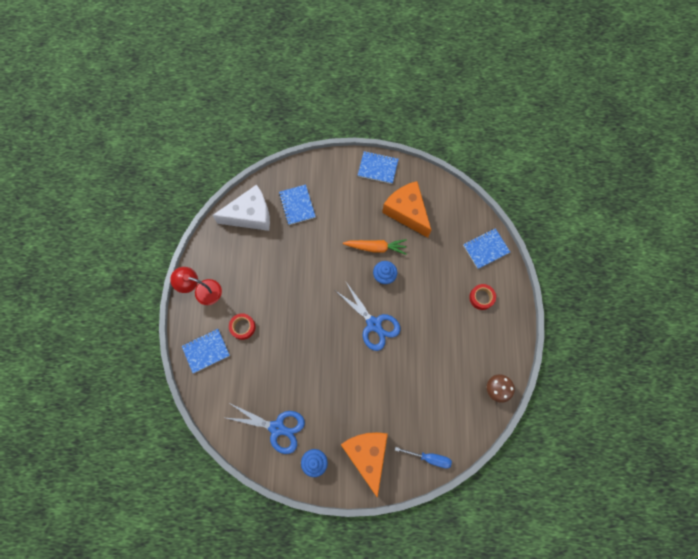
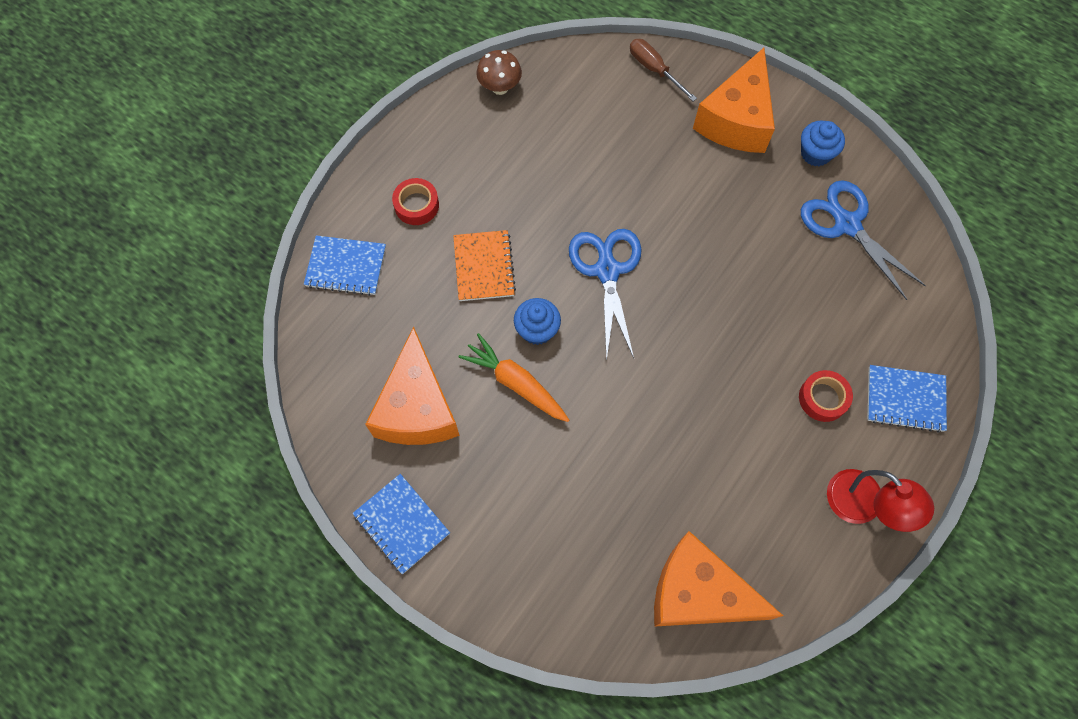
camera: 145 degrees left, 5 degrees down
white cheese [212,185,270,231] -> orange cheese [654,531,783,627]
blue notebook [279,185,316,225] -> none
blue screwdriver [395,447,452,468] -> brown screwdriver [630,39,697,101]
none -> orange notebook [453,230,516,301]

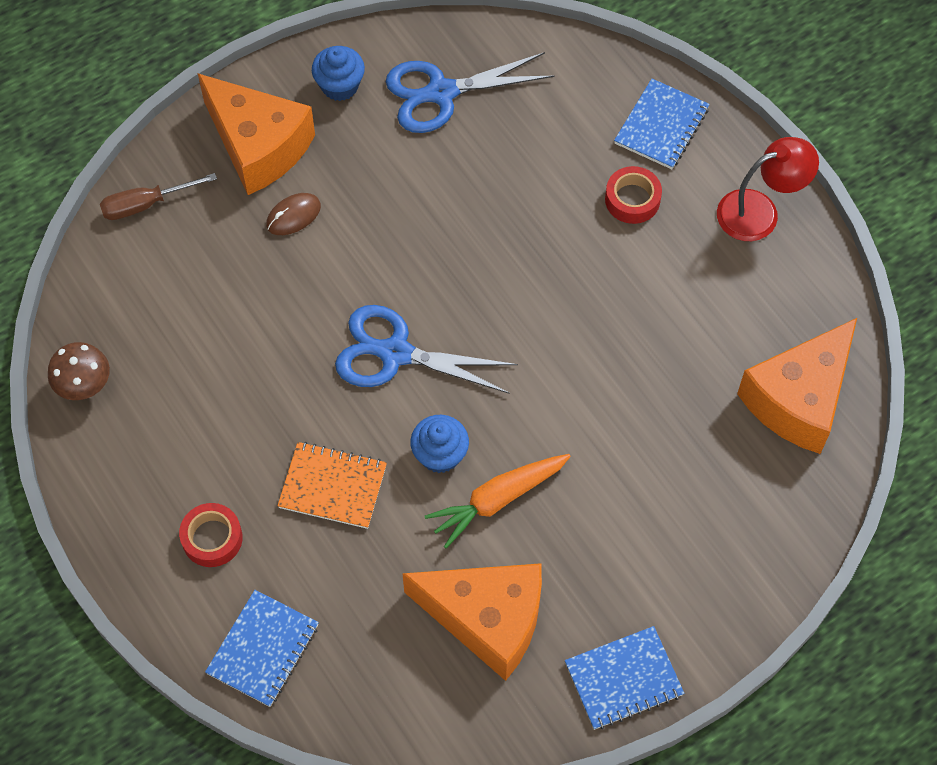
camera: 70 degrees left, 5 degrees down
none -> brown mouse [266,193,321,235]

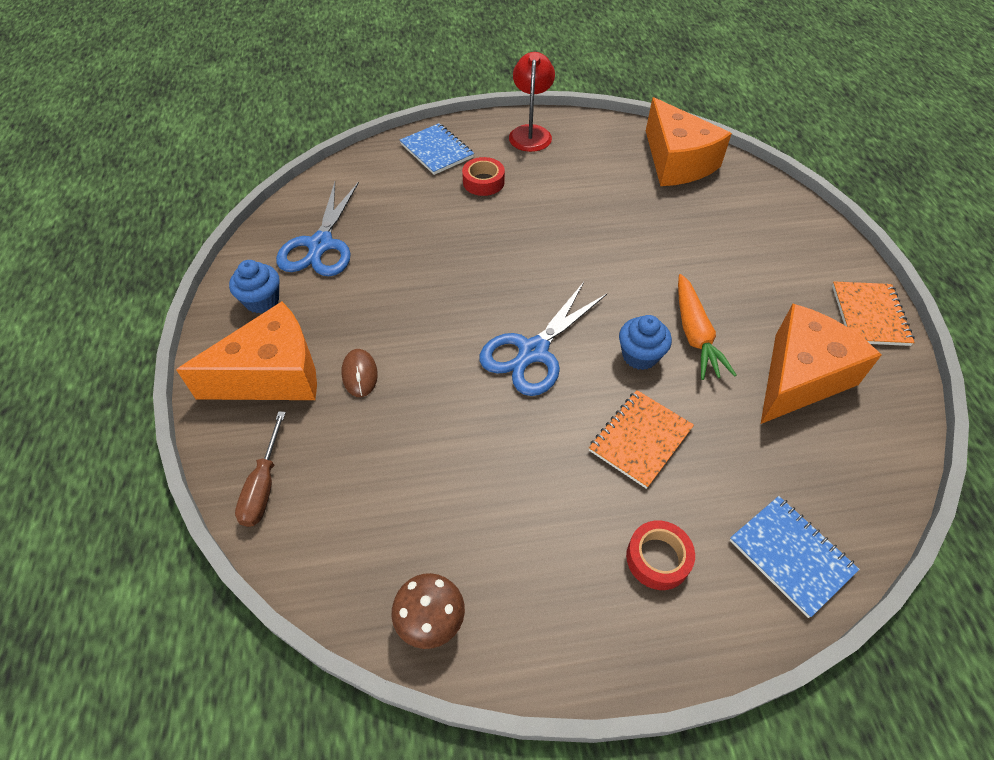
camera: 65 degrees left, 10 degrees down
blue notebook [565,626,684,730] -> orange notebook [832,281,915,346]

